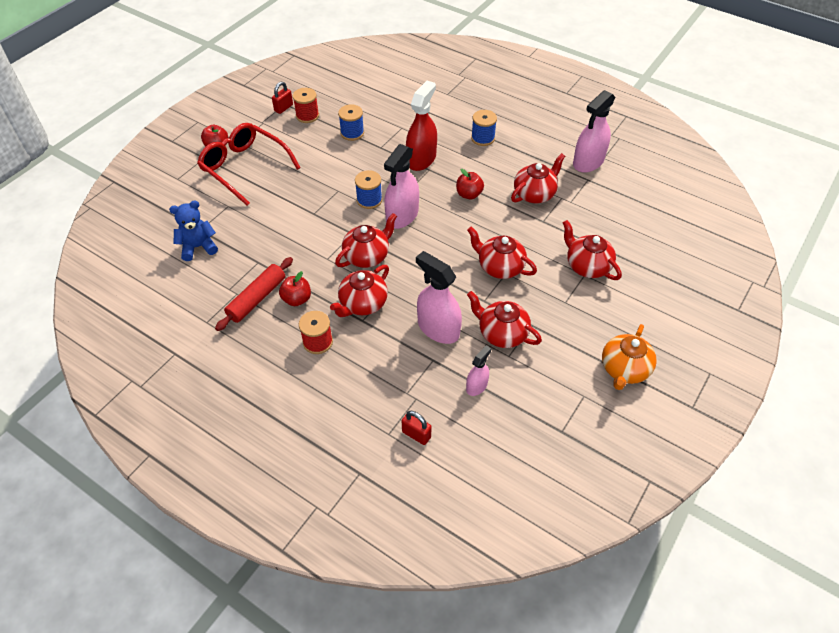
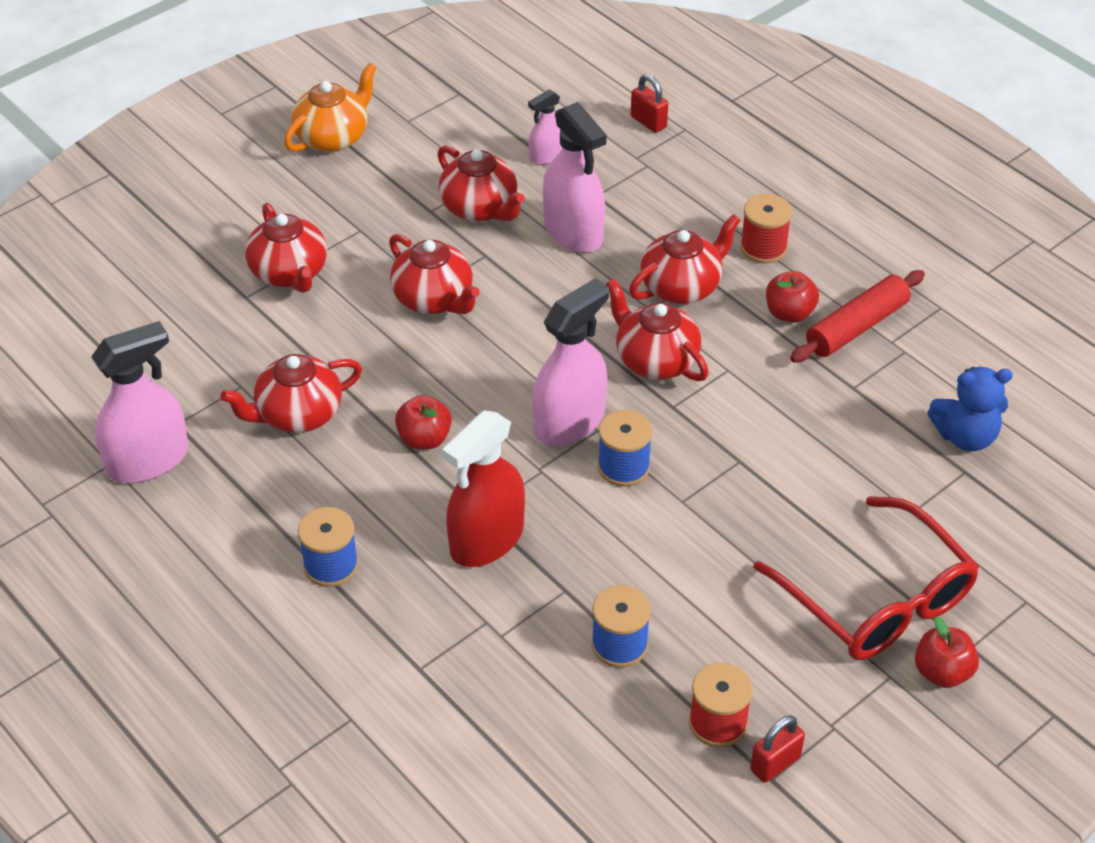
camera: 165 degrees left, 5 degrees down
red teapot [335,213,397,268] -> red teapot turned 75 degrees clockwise [606,279,709,381]

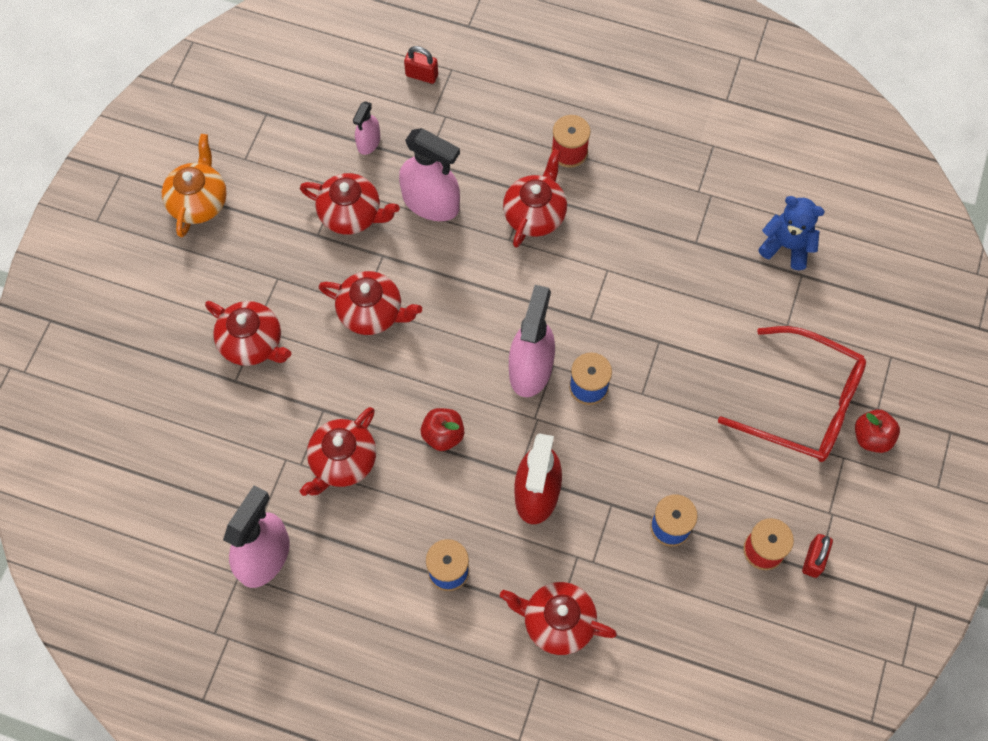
camera: 30 degrees left, 20 degrees up
red teapot [606,279,709,381] -> red teapot moved to [500,582,617,655]
red apple [766,271,819,323] -> none
red rolling pin [790,270,925,363] -> none
blue teddy bear [927,367,1013,451] -> blue teddy bear turned 120 degrees counterclockwise [758,196,825,270]

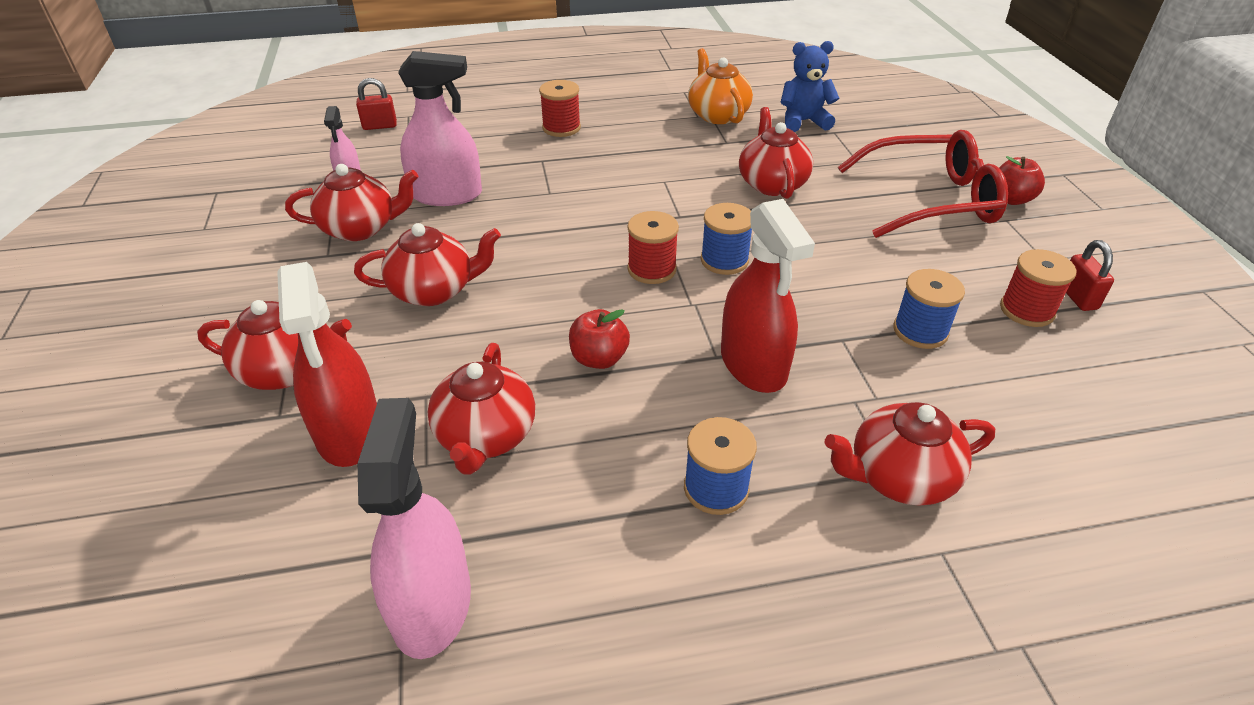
camera: 30 degrees left, 25 degrees down
orange teapot [162,134,227,237] -> orange teapot moved to [688,48,753,124]
red teapot [503,149,567,248] -> red teapot moved to [739,107,813,199]
pink spray bottle [509,285,555,397] -> red spool [627,211,679,284]
none -> red spray bottle [277,262,377,467]

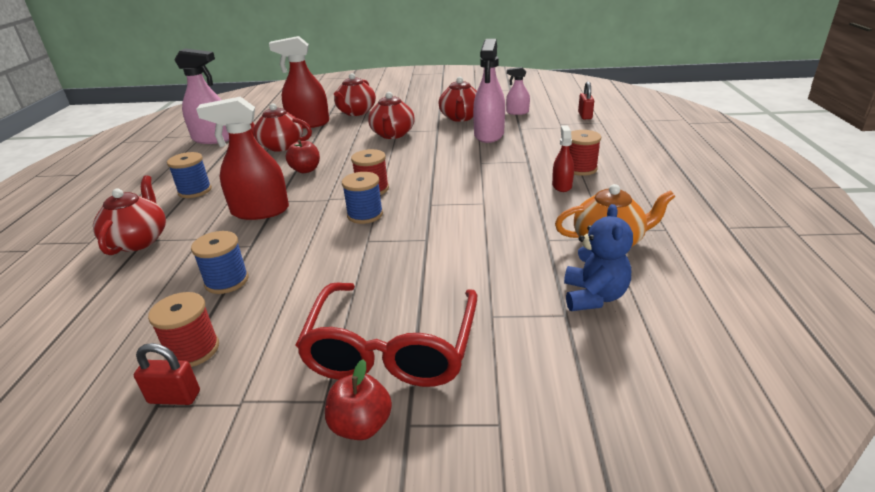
camera: 105 degrees right, 10 degrees down
red teapot [739,107,813,199] -> none
none -> red spray bottle [552,125,574,192]

